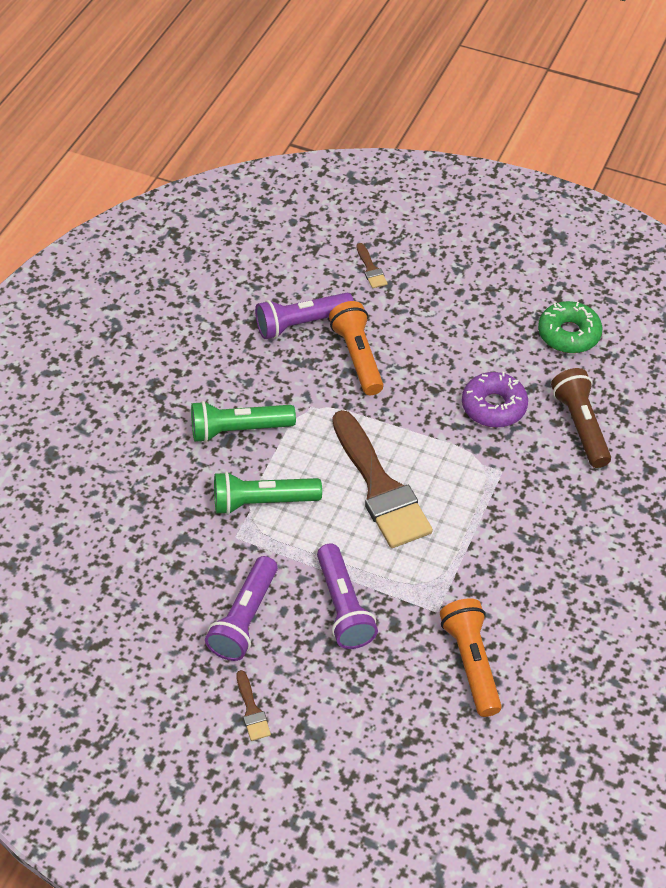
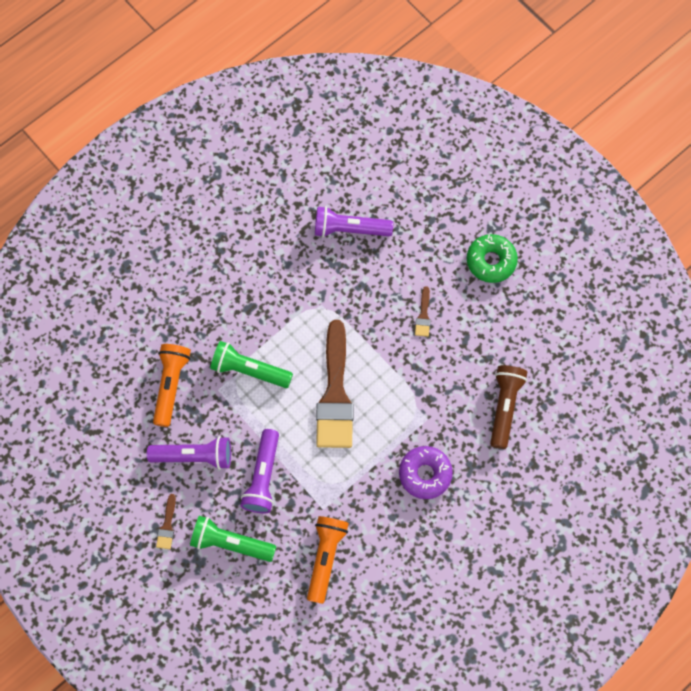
camera: 25 degrees right, 20 degrees up
green flashlight [191,401,296,443] -> green flashlight moved to [190,516,276,562]
purple flashlight [205,556,278,661] -> purple flashlight turned 135 degrees counterclockwise [147,436,231,470]
orange flashlight [329,301,384,395] -> orange flashlight moved to [153,344,191,427]
brown brush [356,243,388,288] -> brown brush moved to [415,286,431,337]
purple donut [462,372,528,428] -> purple donut moved to [399,446,453,499]
green donut [538,301,602,353] -> green donut moved to [467,234,518,283]

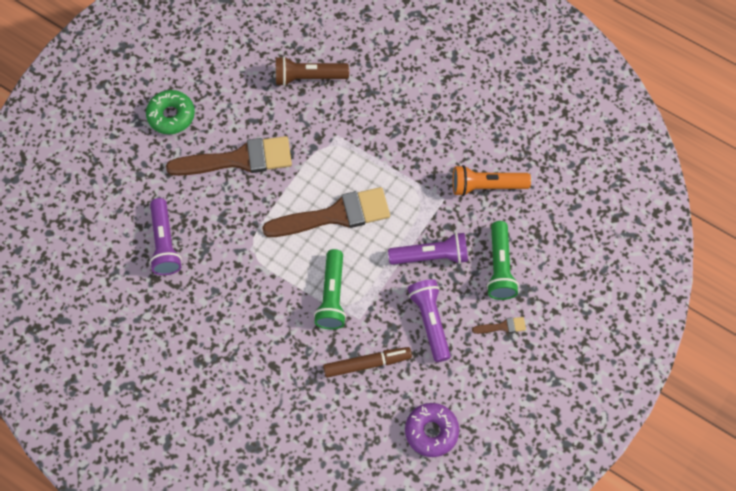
camera: 105 degrees left, 5 degrees down
orange flashlight [153,344,191,427] -> brown marker [323,347,412,378]
purple donut [399,446,453,499] -> purple donut moved to [405,403,459,457]
brown brush [415,286,431,337] -> brown brush [166,136,292,176], size x2.47

